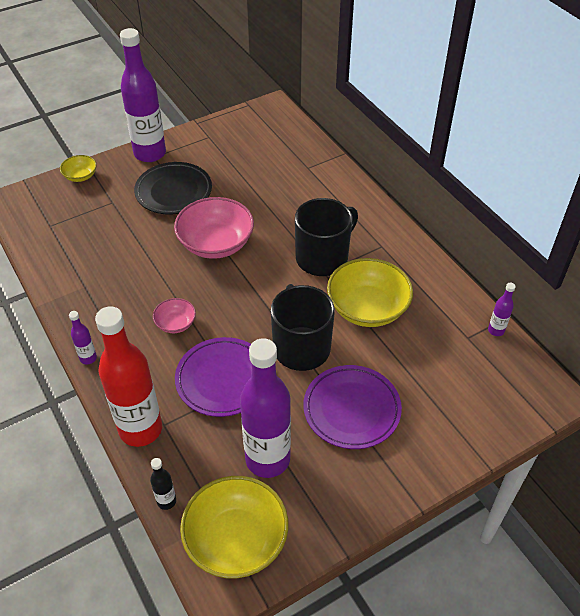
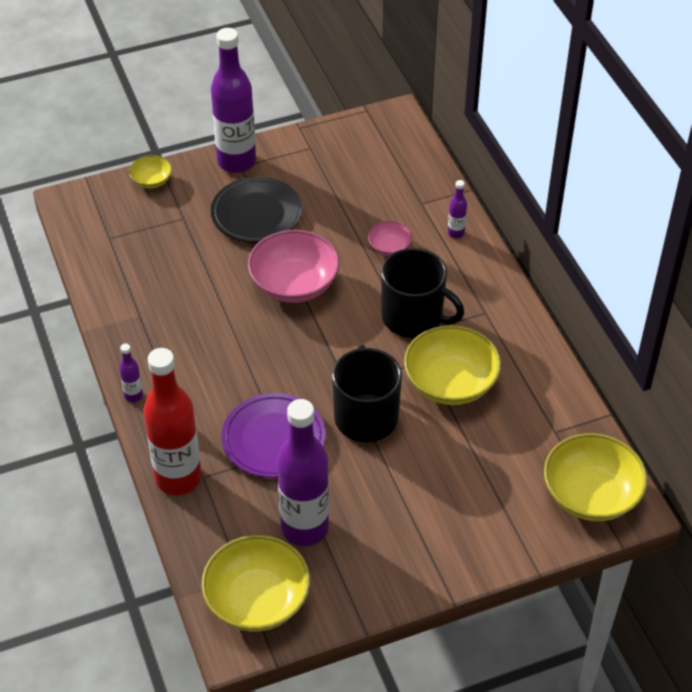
camera: 10 degrees right, 0 degrees up
black bottle [150,458,176,510] -> none
pink bowl [153,298,196,333] -> pink bowl moved to [368,221,412,256]
black mug [295,198,358,276] -> black mug turned 60 degrees clockwise [381,248,464,338]
purple plate [303,365,402,449] -> none
purple bottle [488,283,516,336] -> purple bottle moved to [448,180,467,238]
none -> yellow bowl [544,433,648,521]

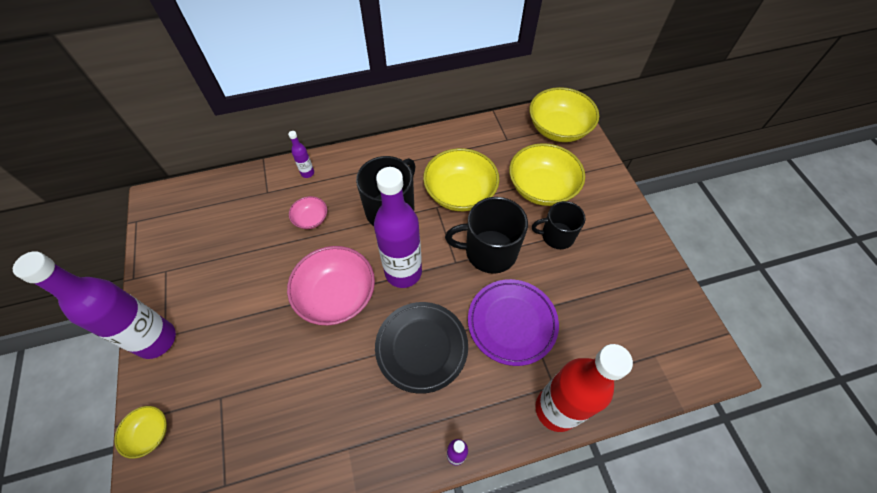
camera: 85 degrees left, 10 degrees up
yellow bowl [202,535,310,632] -> yellow bowl moved to [509,143,585,206]
black plate [211,177,302,243] -> black plate moved to [375,302,468,394]
purple bottle [277,399,329,546] -> purple bottle moved to [374,167,422,288]
none -> black mug [532,201,586,249]

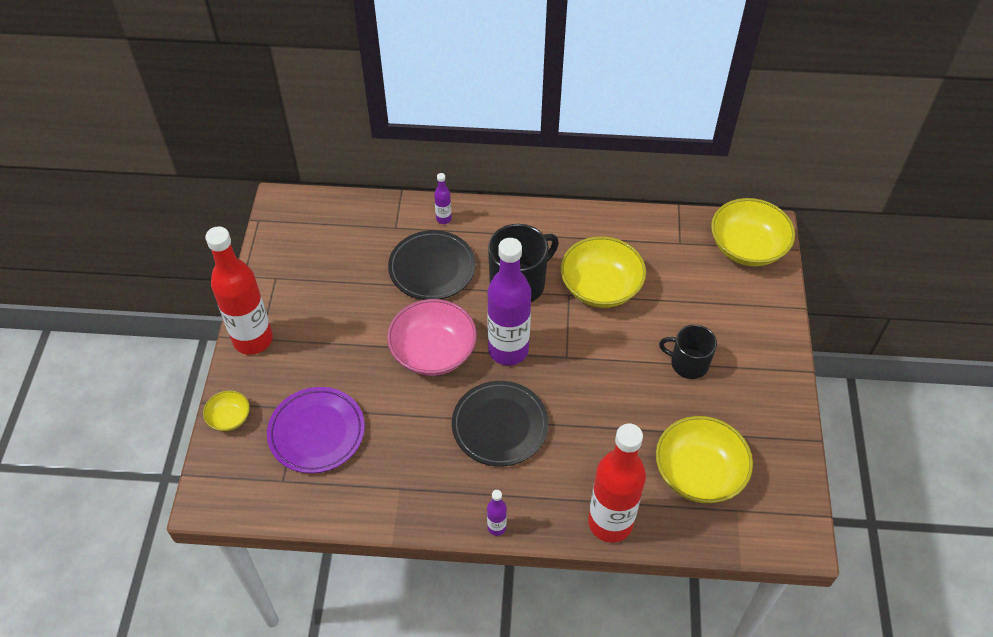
camera: 20 degrees right, 5 degrees down
purple bottle [13,251,176,359] -> red bottle [205,226,273,355]
pink bowl [289,196,327,229] -> black plate [388,230,476,300]
black mug [445,197,528,274] -> none
purple plate [468,279,559,366] -> purple plate moved to [267,387,365,473]
yellow bowl [509,143,585,206] -> yellow bowl moved to [656,416,753,503]

